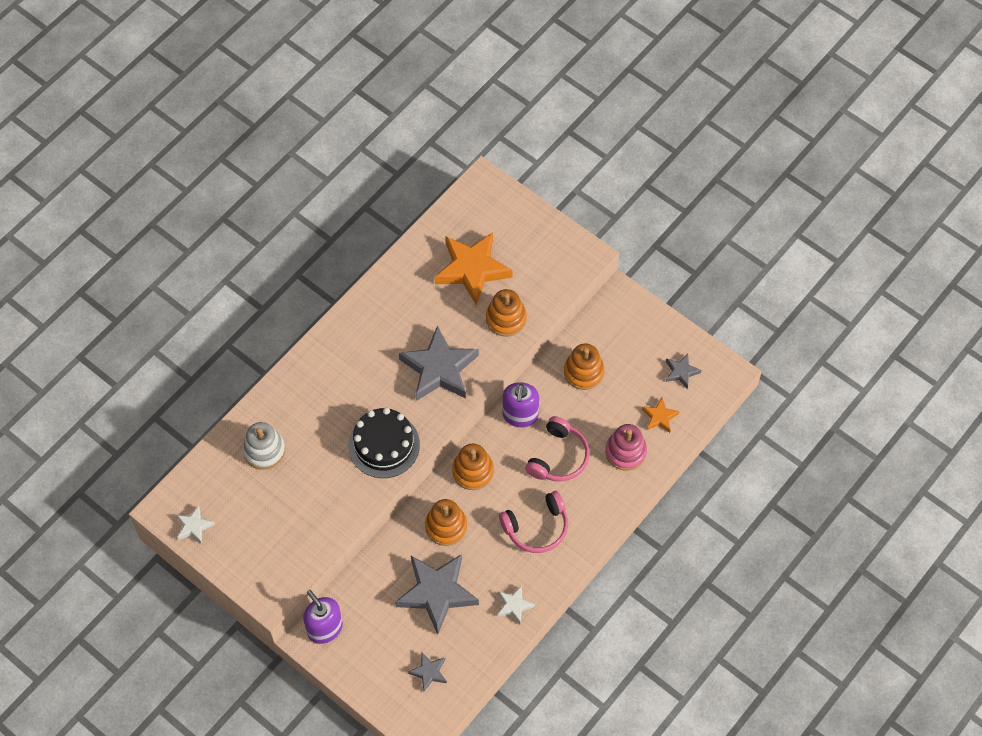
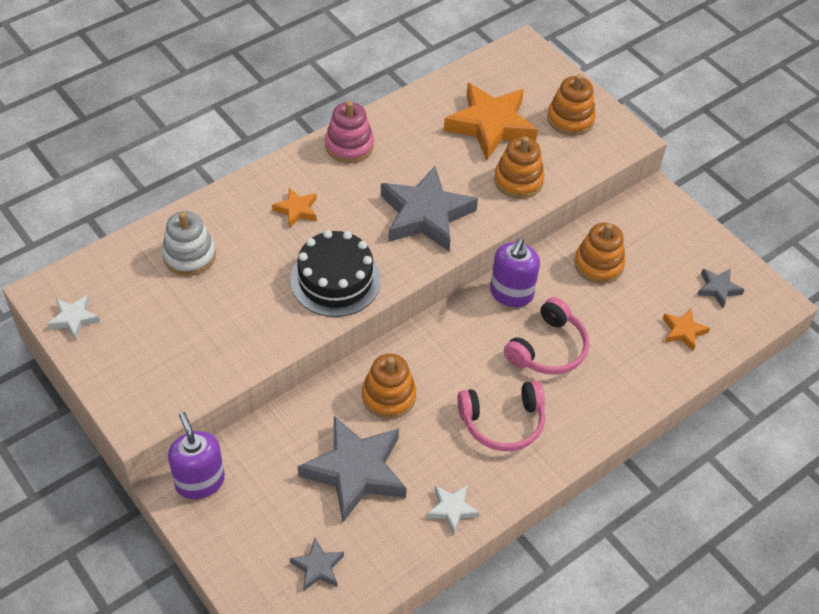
camera: 10 degrees right, 10 degrees down
orange stacking toy [452,444,494,490] -> orange stacking toy moved to [547,75,596,136]
pink stacking toy [605,424,647,471] -> pink stacking toy moved to [325,101,374,163]
none -> orange star [272,187,317,228]

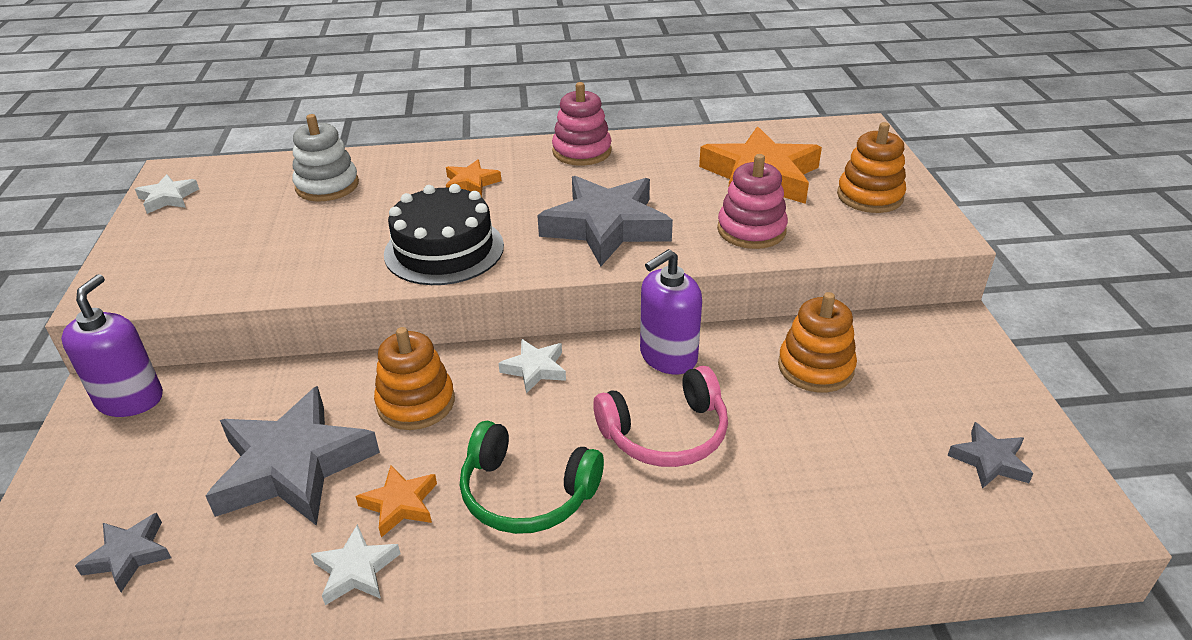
camera: 35 degrees right, 15 degrees down
pink headphones [457,380,545,451] -> green headphones [460,421,604,534]
orange stacking toy [494,136,544,199] -> pink stacking toy [717,154,788,249]
orange star [662,308,710,351] -> orange star moved to [355,465,437,538]
none -> white star [498,339,566,394]

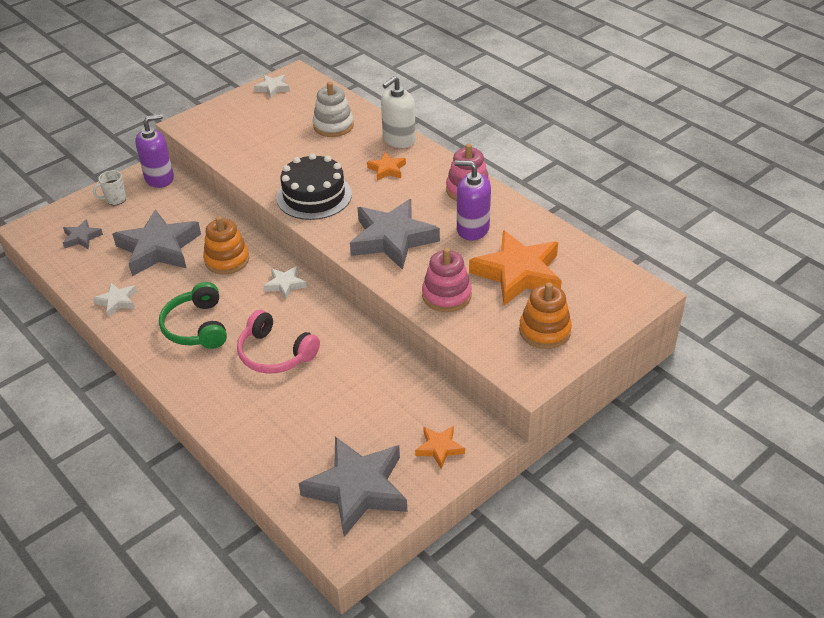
camera: 55 degrees right, 5 degrees up
orange star [355,465,437,538] -> orange star moved to [415,426,465,469]
purple soap dispenser [640,249,702,374] -> purple soap dispenser moved to [454,160,491,241]
orange stacking toy [778,292,857,392] -> none
grey star [947,422,1034,489] -> grey star [299,437,407,537], size x2.12
none -> white mug [93,170,126,205]
none -> white soap dispenser [381,76,416,148]

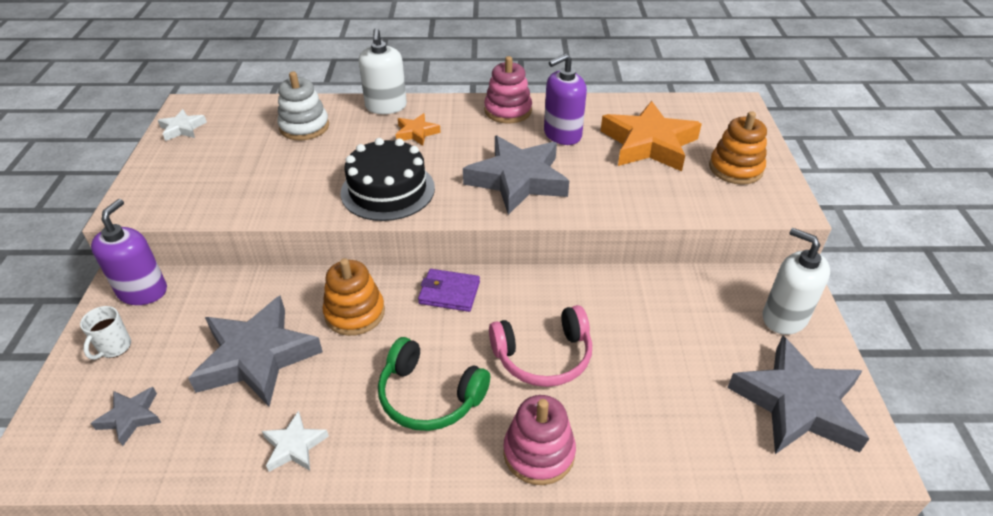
camera: 50 degrees left, 0 degrees up
white star [264,266,307,299] -> purple wallet [418,269,480,312]
orange star [415,426,465,469] -> white soap dispenser [762,228,830,335]
pink stacking toy [422,248,472,312] -> pink stacking toy moved to [503,395,576,485]

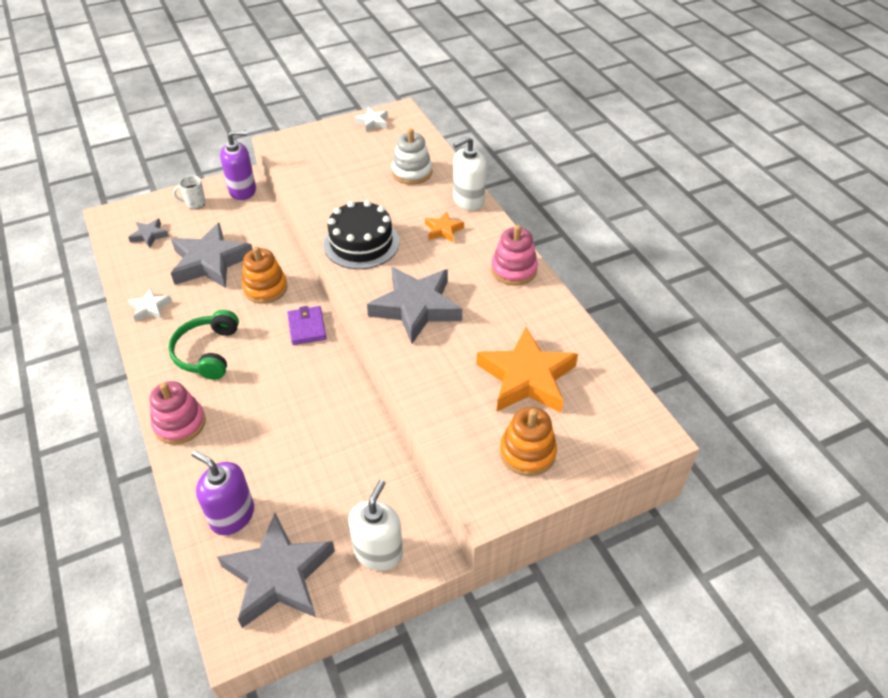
camera: 65 degrees right, 5 degrees up
pink headphones [489,305,592,387] -> none
purple soap dispenser [544,53,587,145] -> purple soap dispenser moved to [192,450,254,535]

